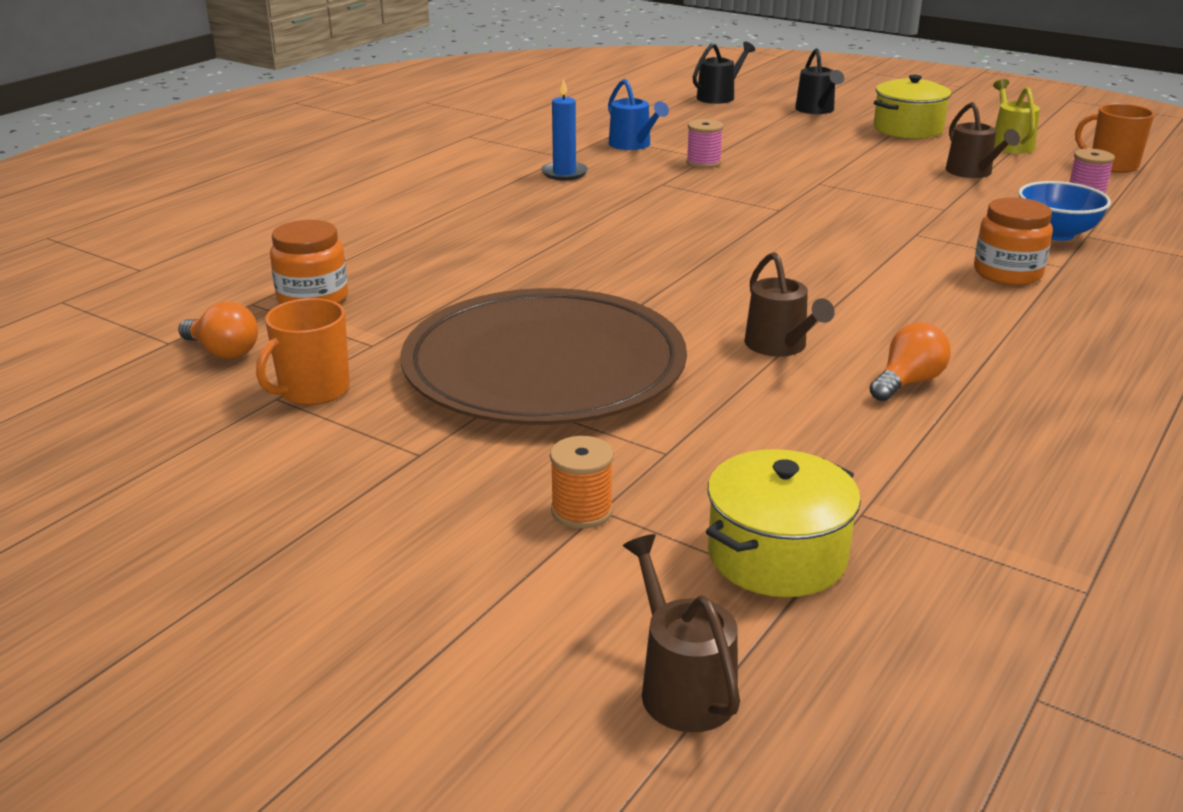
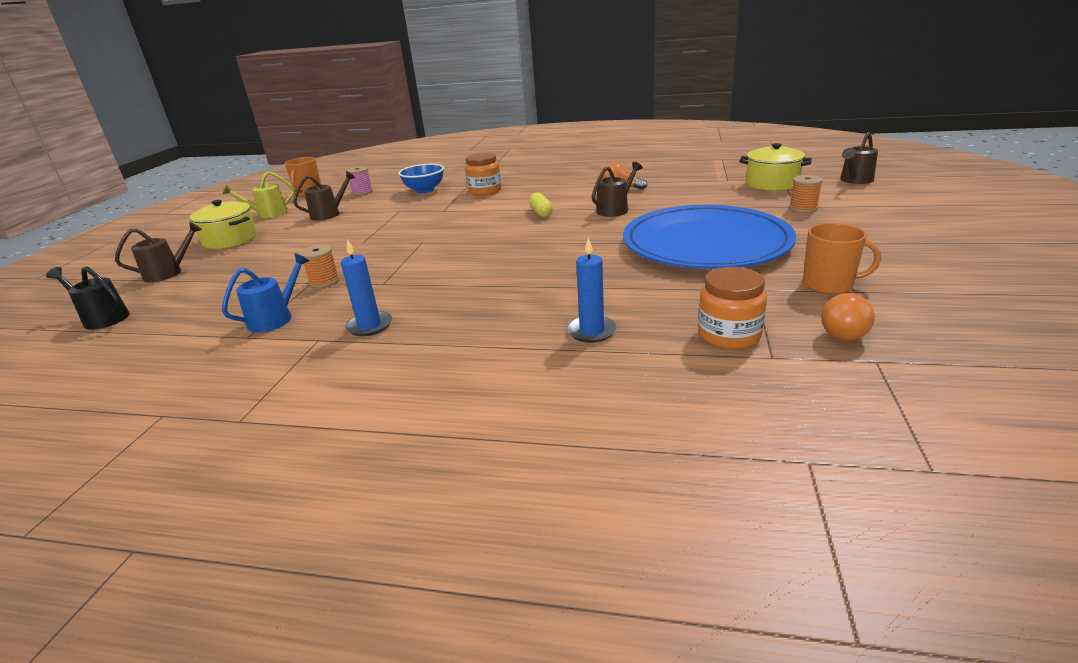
camera: 110 degrees left, 0 degrees up
orange light bulb [178,302,258,359] -> orange light bulb turned 150 degrees counterclockwise [821,293,875,341]
brown plate [401,288,687,425] -> blue plate [623,205,796,269]
pink spool [686,119,723,168] -> orange spool [300,245,340,288]
black watering can [795,48,844,114] -> brown watering can [115,222,202,282]
none -> yellow capsule [529,193,553,217]
none -> blue candle [567,237,617,343]

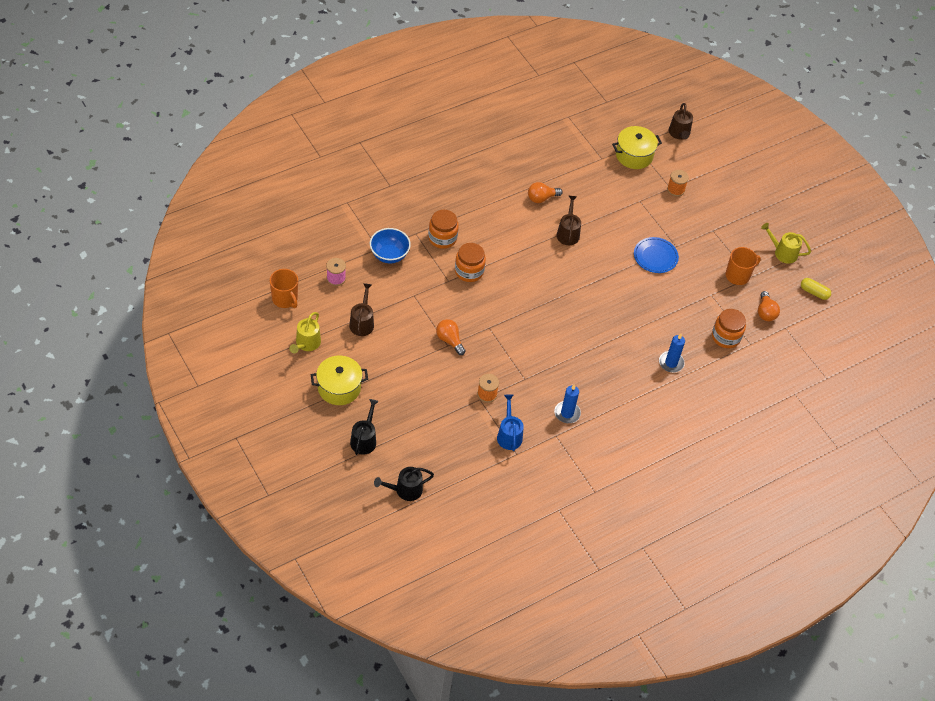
camera: 50 degrees left, 25 degrees up
brown watering can [115,222,202,282] -> black watering can [350,399,379,455]
yellow capsule [529,193,553,217] -> yellow capsule moved to [801,278,831,300]
blue plate [623,205,796,269] -> blue plate [634,237,679,273], size x0.43
none -> orange light bulb [436,319,465,355]
none -> orange jar [455,243,486,282]
none -> yellow watering can [761,223,811,264]

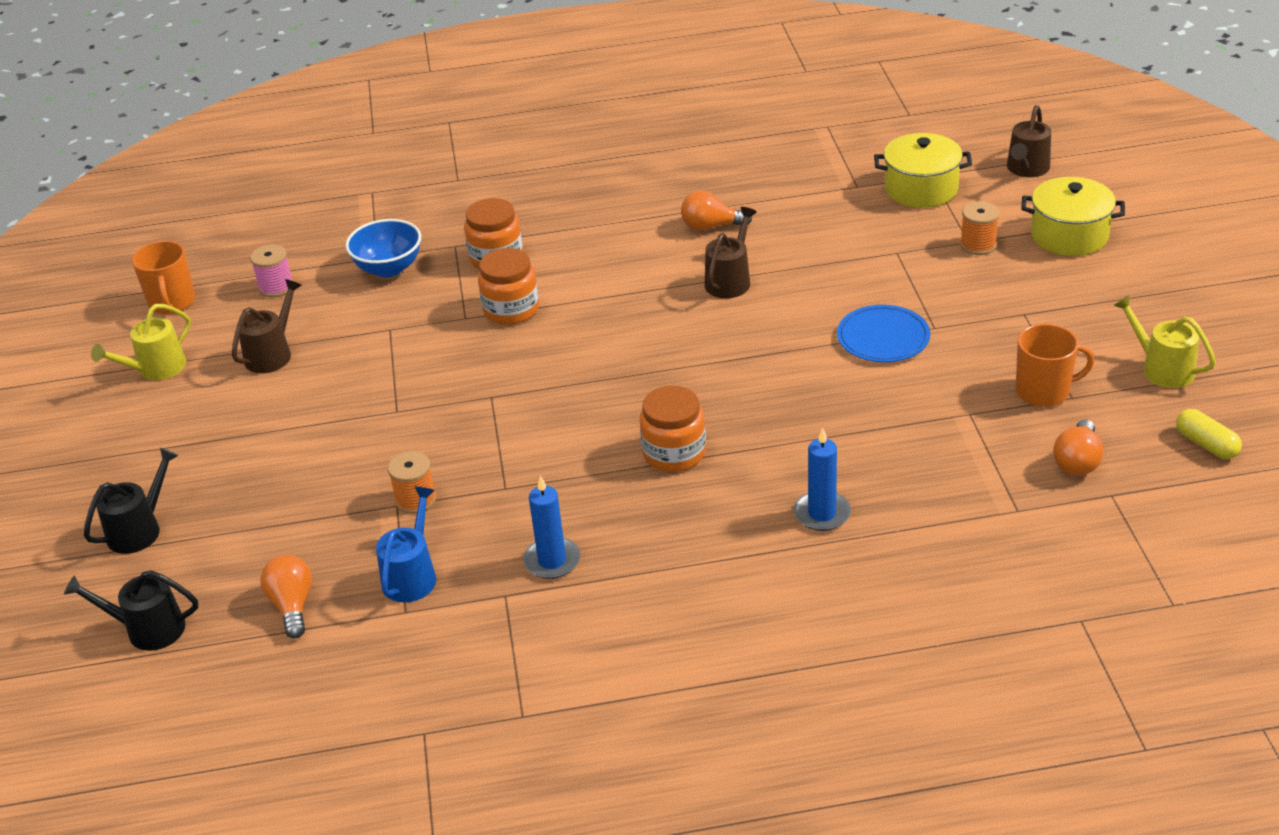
camera: 30 degrees right, 15 degrees down
yellow pot [311,356,368,405] -> yellow pot moved to [1021,177,1125,256]
orange light bulb [436,319,465,355] -> orange light bulb moved to [260,555,312,638]
orange jar [712,309,746,348] -> orange jar moved to [640,386,706,472]

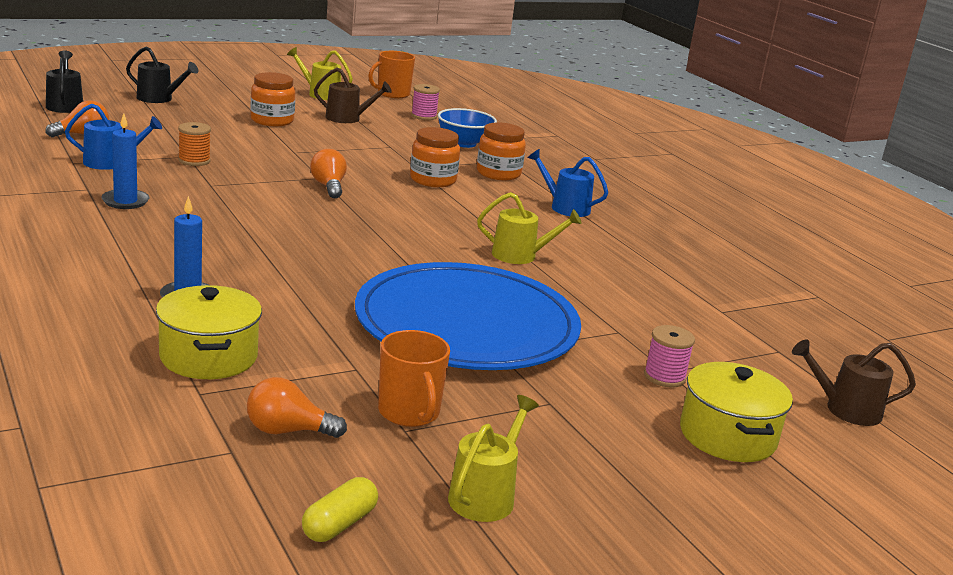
camera: 65 degrees right, 15 degrees down
orange jar [640,386,706,472] -> orange jar moved to [250,72,295,126]
orange light bulb [681,190,752,231] -> orange light bulb moved to [310,149,347,198]
brown watering can [705,207,757,298] -> yellow watering can [477,192,582,264]
blue plate [837,305,930,362] -> blue plate [355,262,581,370], size x2.31
yellow pot [874,133,972,208] -> yellow pot moved to [156,285,262,379]
orange spool [960,201,999,255] -> pink spool [644,325,695,387]
none -> blue watering can [528,149,608,217]

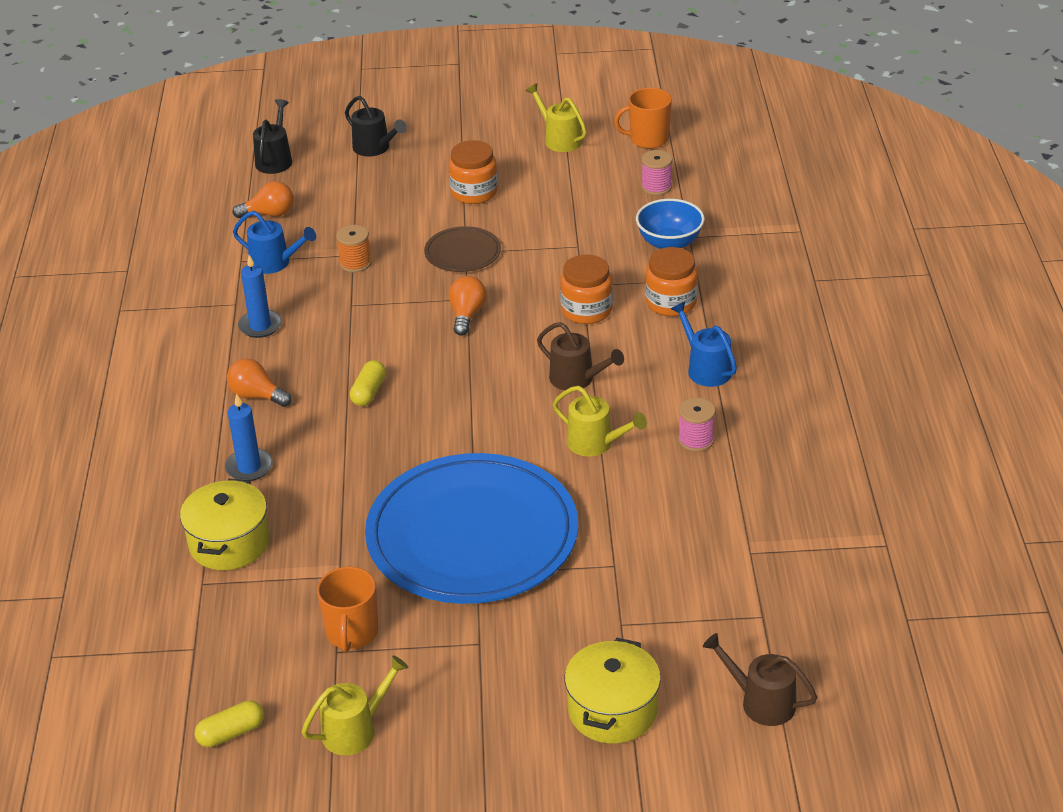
camera: 30 degrees right, 15 degrees up
orange light bulb [247,377,347,438] -> orange light bulb moved to [227,359,292,407]
brown watering can [314,68,392,123] -> brown watering can moved to [537,322,624,390]
pink spool [644,325,695,387] -> pink spool moved to [678,398,716,452]
none -> yellow capsule [350,360,386,406]
none -> brown plate [424,226,501,272]

